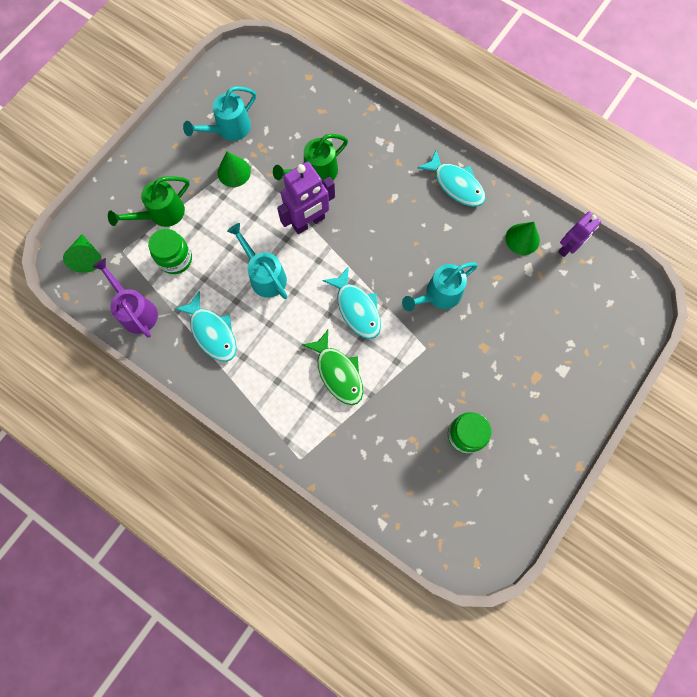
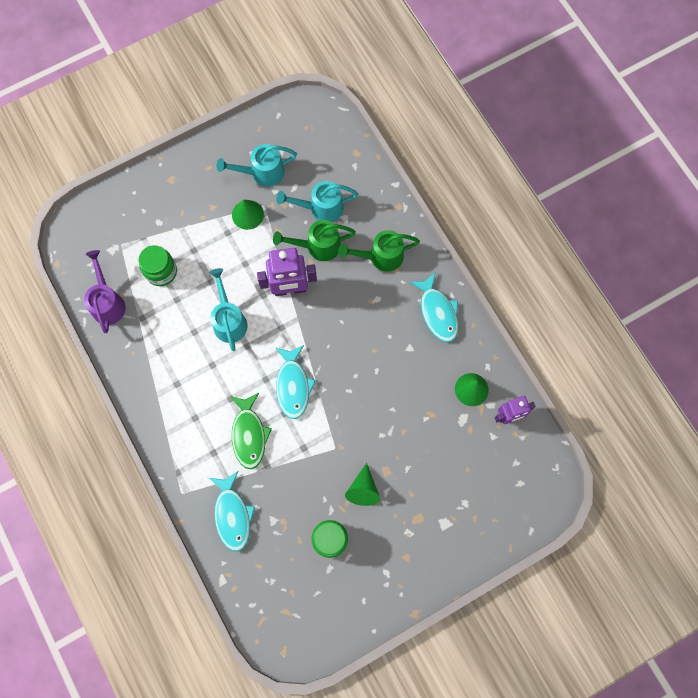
camera: 25 degrees right, 0 degrees up
green cone [63,234,102,273] -> green cone moved to [345,463,380,506]
green watering can [108,176,190,227] -> green watering can moved to [338,230,420,272]
turquoise fish [174,291,237,362] -> turquoise fish moved to [210,471,255,551]
turquoise watering can [402,262,478,312] -> turquoise watering can moved to [276,181,358,222]

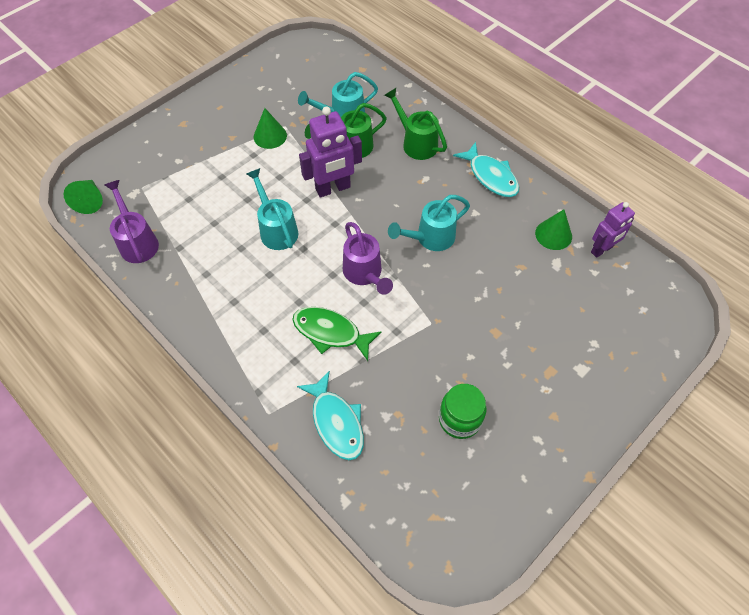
camera: 15 degrees left, 15 degrees down
green jar [139,245,177,286] -> none
turquoise watering can [217,144,297,187] -> turquoise watering can moved to [388,195,470,251]
green fish [230,393,272,469] -> green fish turned 135 degrees clockwise [292,307,382,361]
turquoise fish [276,345,316,419] -> purple watering can [343,222,393,295]
green watering can [338,230,420,272] -> green watering can turned 75 degrees clockwise [384,88,447,160]
green cone [345,463,380,506] -> green cone moved to [64,180,103,214]

